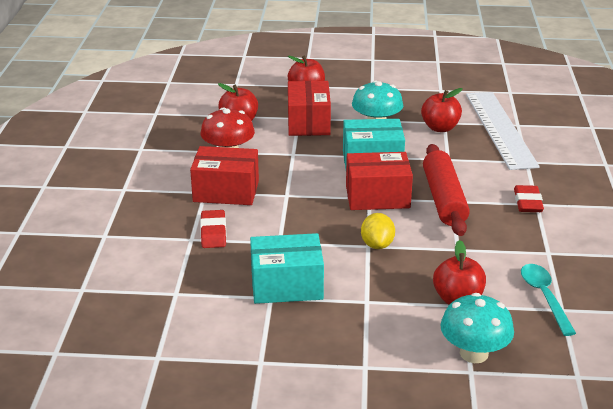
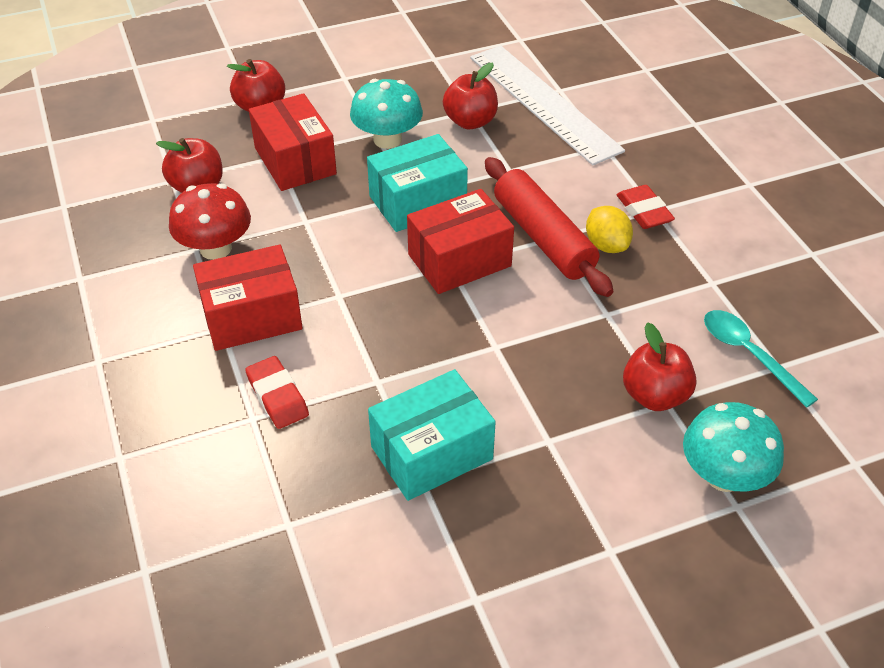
camera: 25 degrees left, 15 degrees up
yellow lemon [361,213,395,249] -> yellow lemon moved to [586,206,633,253]

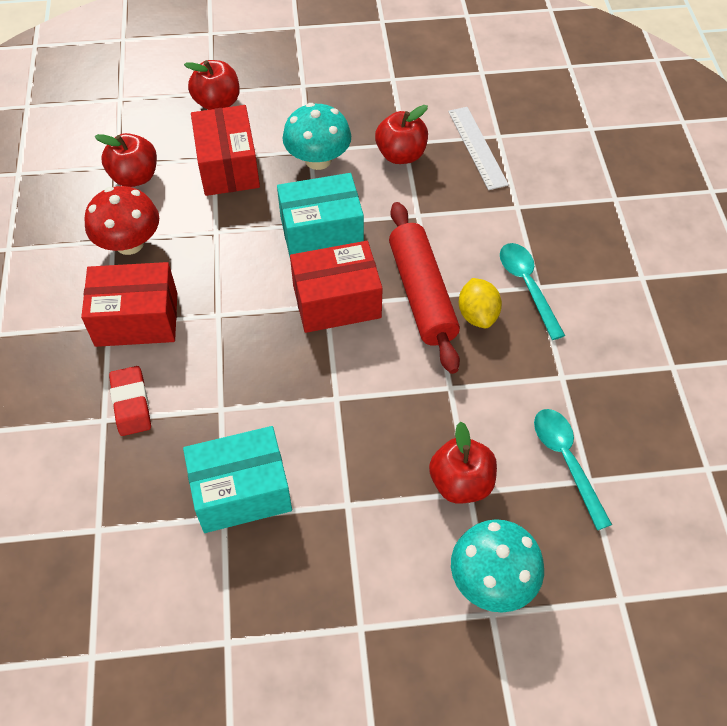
camera: 15 degrees right, 10 degrees up
white ruler [470,45,625,165] -> white ruler [448,107,509,190], size x0.56
red eraser [617,185,675,229] -> turquoise spoon [500,243,565,340]

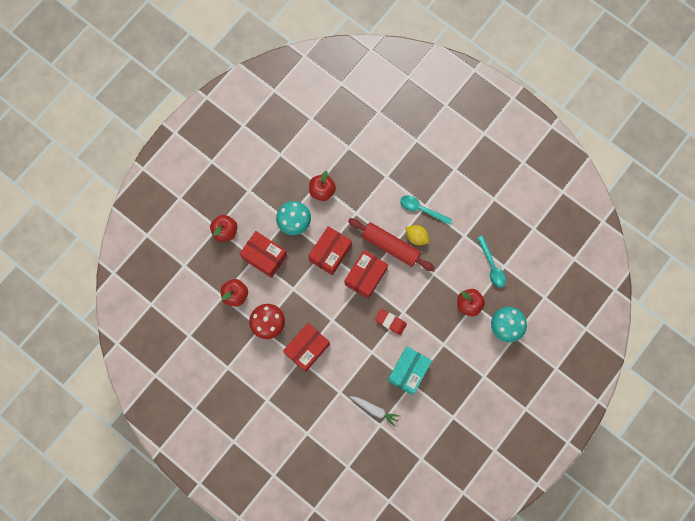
camera: 45 degrees left, 20 degrees up
red eraser [109,366,151,436] -> red eraser moved to [375,309,407,335]
turquoise box [277,173,364,257] -> red box [308,226,352,275]
white ruler [448,107,509,190] -> none
turquoise spoon [534,409,612,530] -> turquoise spoon turned 135 degrees counterclockwise [477,236,506,288]
none -> white carrot [350,396,400,427]

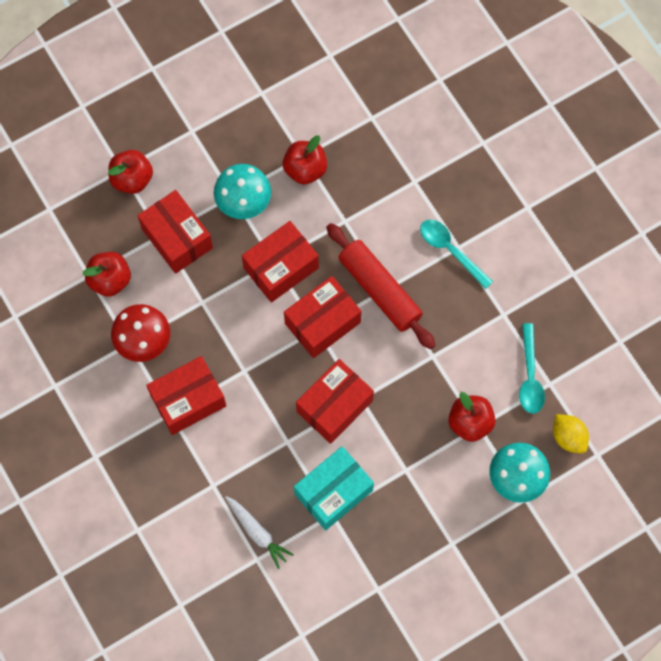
camera: 20 degrees right, 5 degrees down
red eraser [375,309,407,335] -> red box [296,359,374,444]
yellow lemon [405,225,429,245] -> yellow lemon moved to [553,414,589,453]

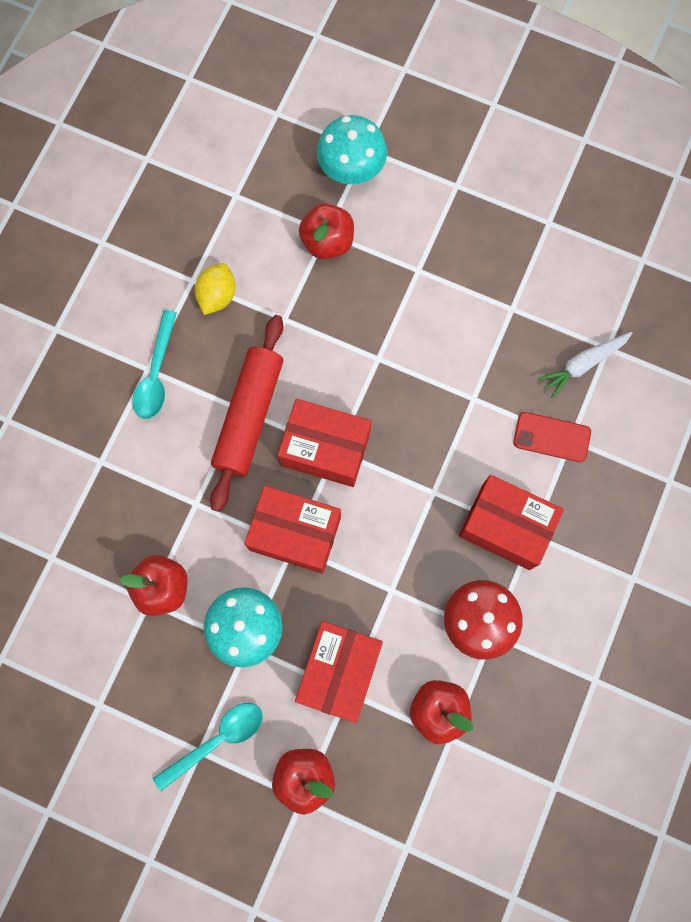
camera: 125 degrees left, 5 degrees up
white carrot [225,496,294,569] -> white carrot turned 135 degrees counterclockwise [538,332,632,399]
turquoise box [294,446,374,530] -> none
red box [296,359,374,444] -> none
turquoise spoon [519,323,545,414] -> turquoise spoon moved to [153,703,263,791]
yellow lemon [553,414,589,453] -> yellow lemon moved to [195,263,235,315]
none -> red phone [513,412,591,462]

